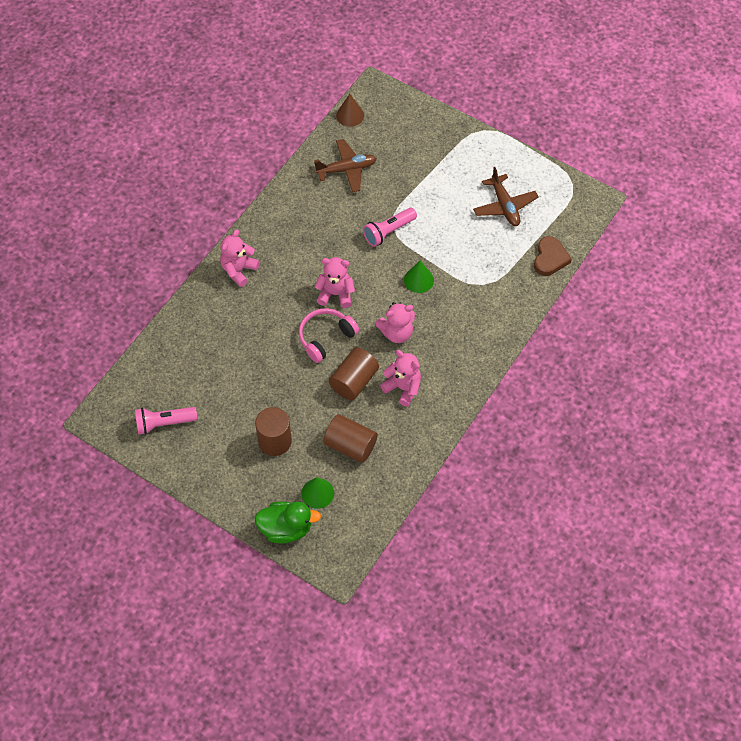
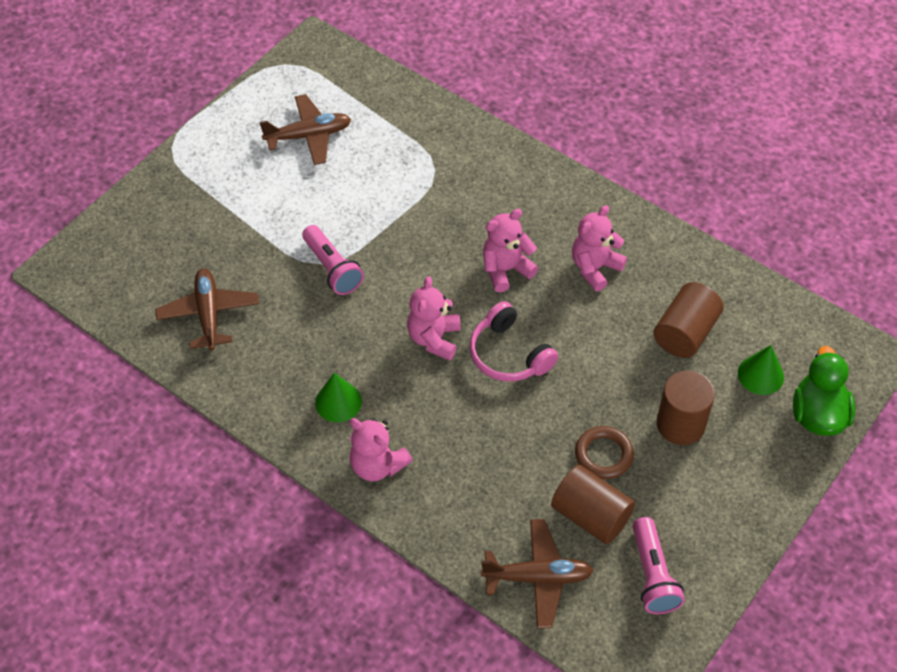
camera: 85 degrees left, 5 degrees down
brown cylinder [329,347,379,400] -> brown cylinder moved to [551,465,635,544]
brown cone [336,94,364,127] -> none
pink teddy bear [375,302,415,343] -> pink teddy bear turned 105 degrees counterclockwise [483,209,538,292]
green cone [404,261,434,293] -> green cone moved to [315,373,362,422]
brown heart [534,236,572,276] -> none
none -> brown plane [481,519,594,628]
none -> brown ring [575,426,634,479]

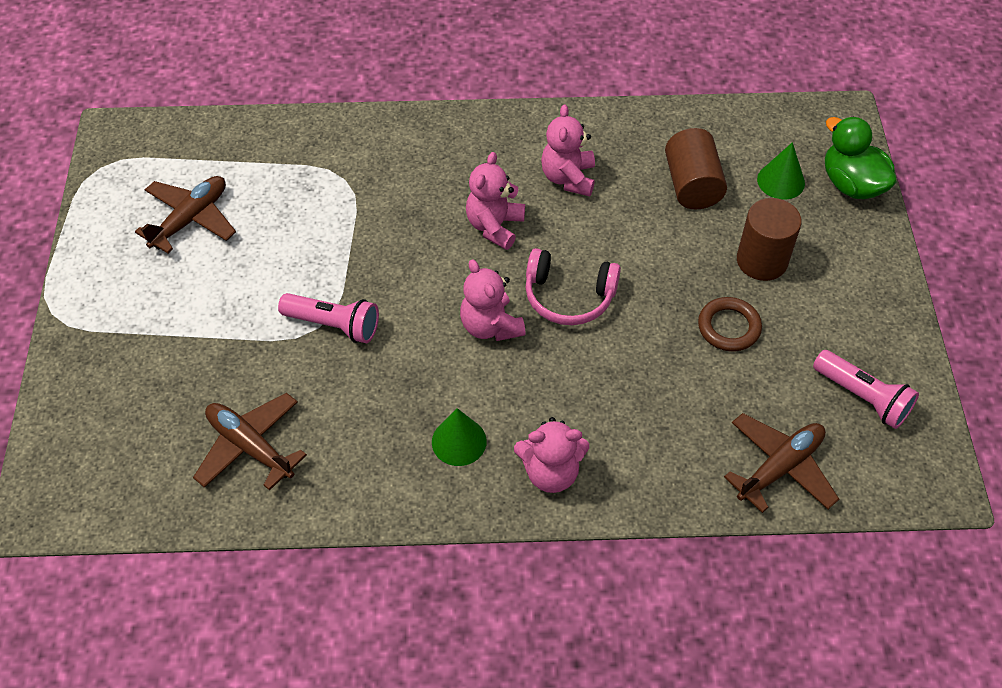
camera: 40 degrees left, 0 degrees up
brown cylinder [551,465,635,544] -> none

